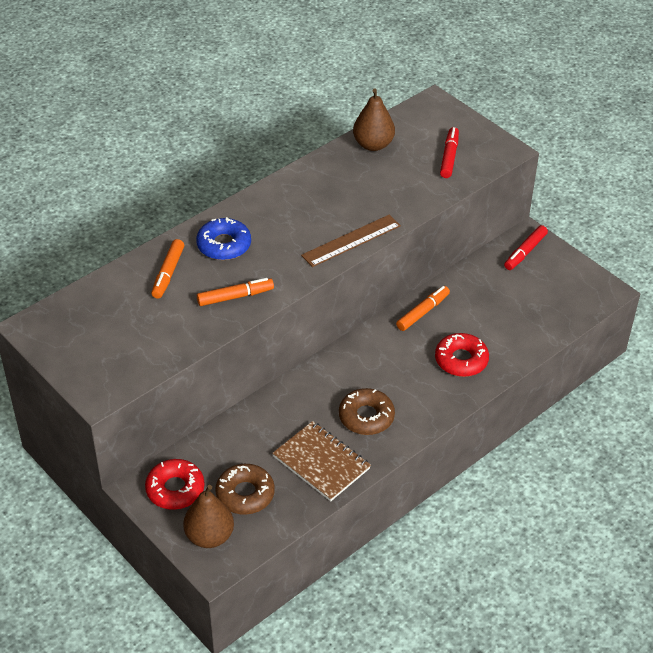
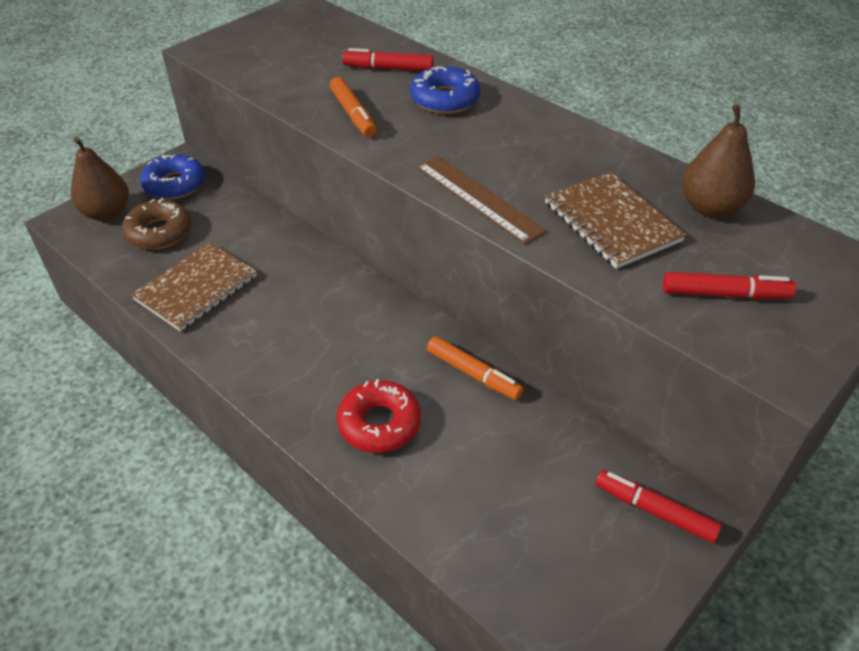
camera: 85 degrees right, 0 degrees up
red donut [145,459,205,510] -> blue donut [140,154,205,199]
orange marker [151,239,184,299] -> red marker [342,48,434,71]
brown donut [339,388,395,435] -> none
none -> brown notebook [545,172,686,269]

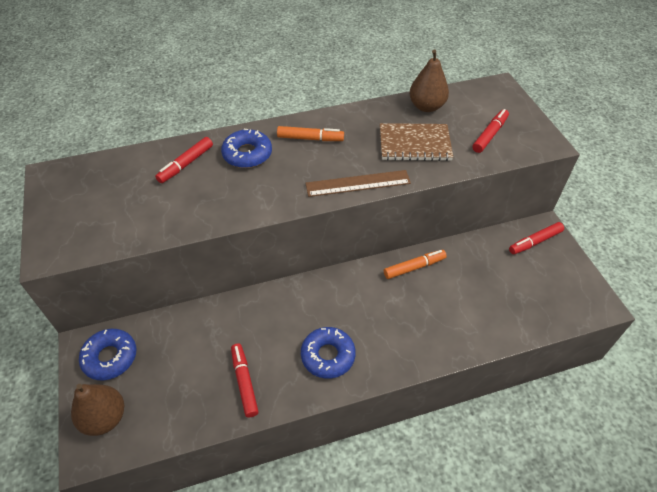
camera: 60 degrees left, 5 degrees up
brown donut [122,198,192,250] -> none
brown notebook [131,242,257,332] -> red marker [231,344,259,417]
orange marker [330,77,377,137] -> orange marker moved to [277,126,344,141]
red donut [337,379,421,453] -> none
none -> blue donut [301,327,356,379]

